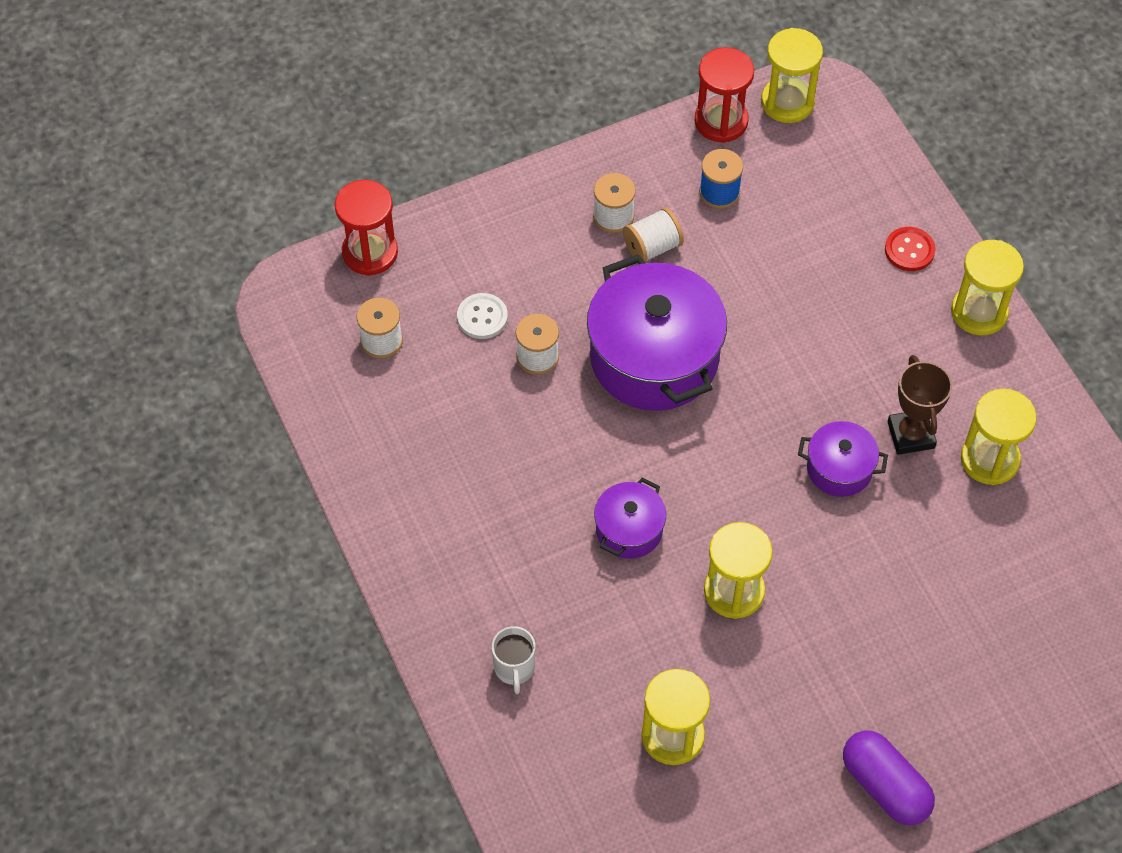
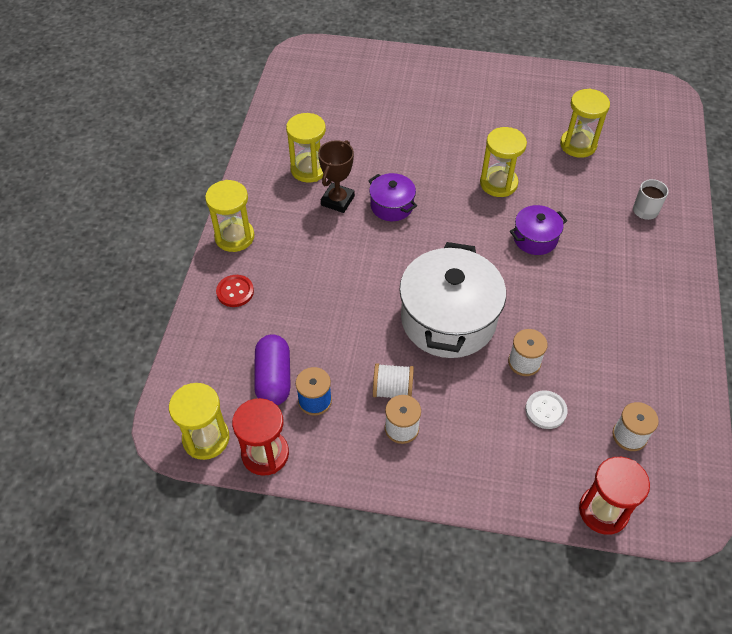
camera: 145 degrees left, 5 degrees down
purple pot [587,254,727,411] -> white pot [399,242,506,358]
purple capsule [843,730,935,825] -> purple capsule moved to [254,334,291,405]

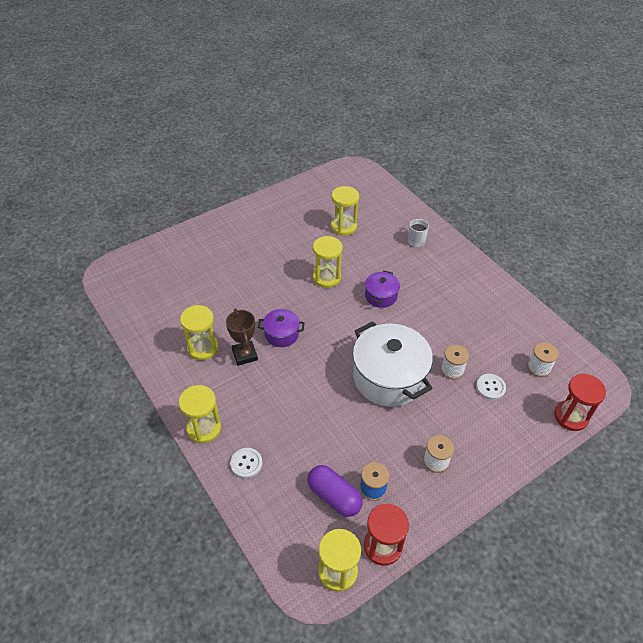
camera: 45 degrees left, 5 degrees down
red button [216,275,254,307] -> white button [230,448,262,478]
white spool [373,363,414,398] -> none

